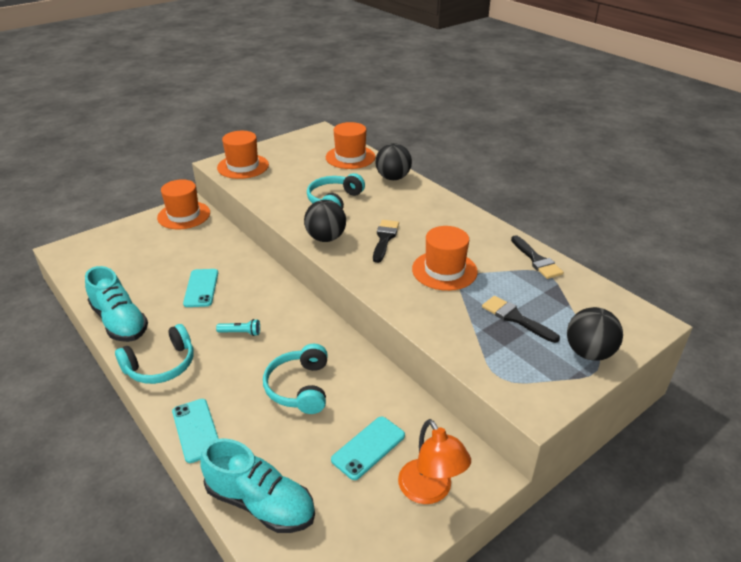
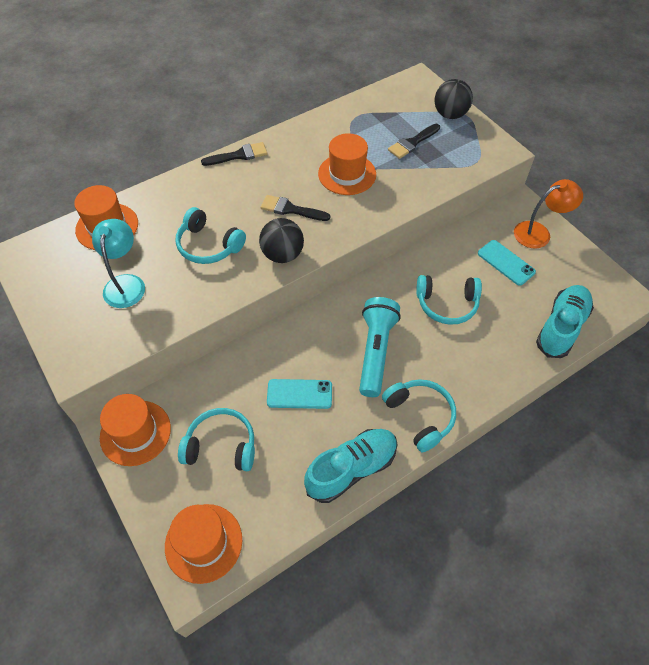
camera: 85 degrees left, 20 degrees up
turquoise phone [172,399,219,463] -> none
turquoise flashlight [216,319,260,336] -> turquoise flashlight [359,297,401,397], size x2.33
orange hat [217,131,269,179] -> orange hat moved to [165,504,242,584]
black ball [375,143,412,180] -> none
black brush [511,235,564,279] -> black brush moved to [201,142,267,166]
none -> turquoise lamp [92,219,145,308]
none -> turquoise headphones [178,408,255,471]

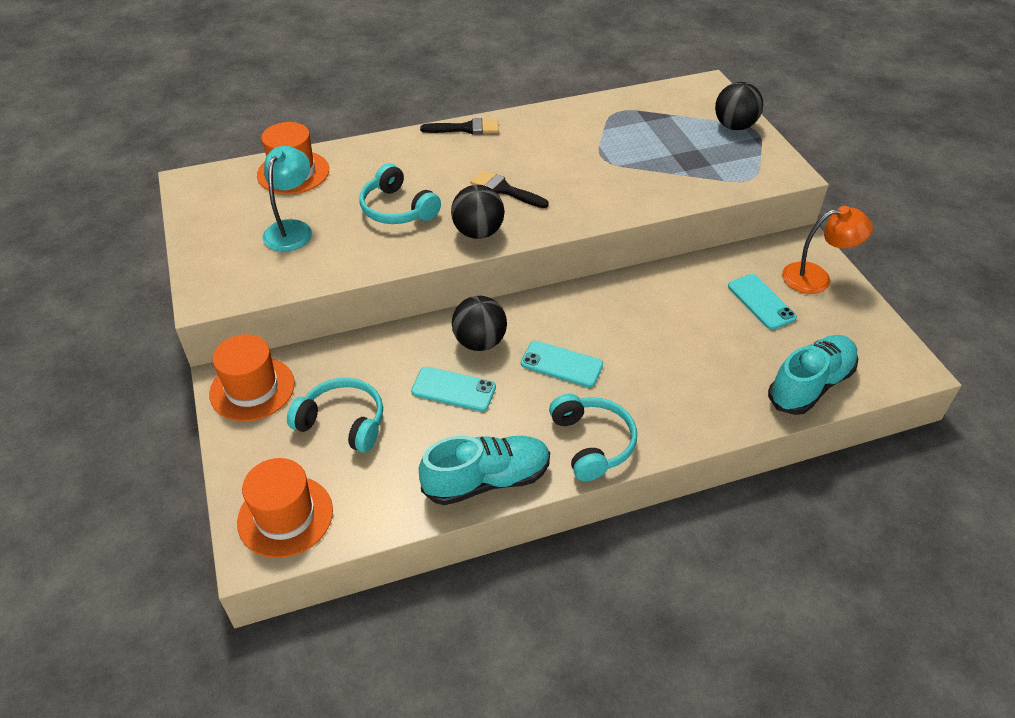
camera: 15 degrees right, 10 degrees down
orange hat [318,133,376,195] -> none
turquoise flashlight [359,297,401,397] -> turquoise phone [521,341,603,387]
black brush [388,124,440,159] -> none
turquoise headphones [416,275,482,325] -> none
none -> black ball [452,296,507,351]

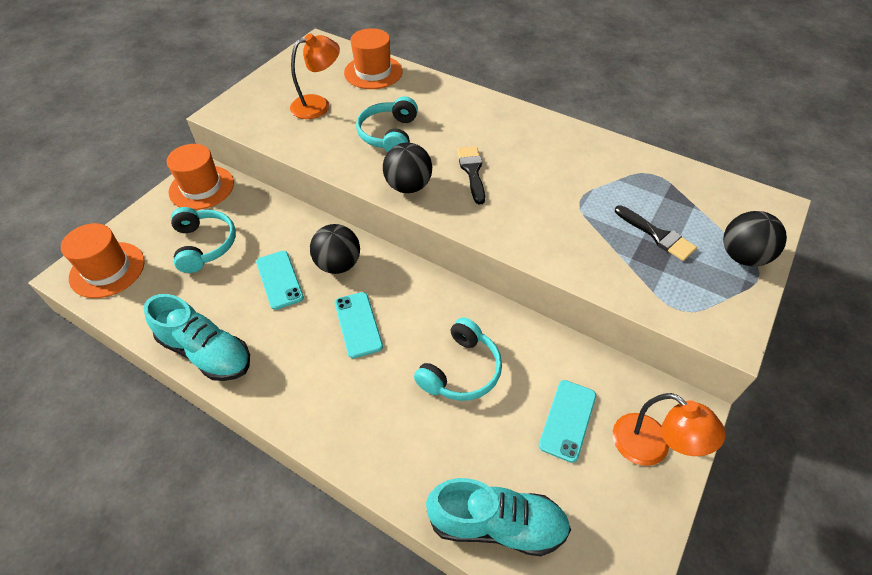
camera: 50 degrees right, 5 degrees up
turquoise lamp [263,146,312,252] -> orange lamp [290,33,340,119]
black brush [420,118,499,134] -> black brush moved to [615,205,697,261]
turquoise headphones [549,394,637,481] -> turquoise headphones moved to [414,317,502,401]

